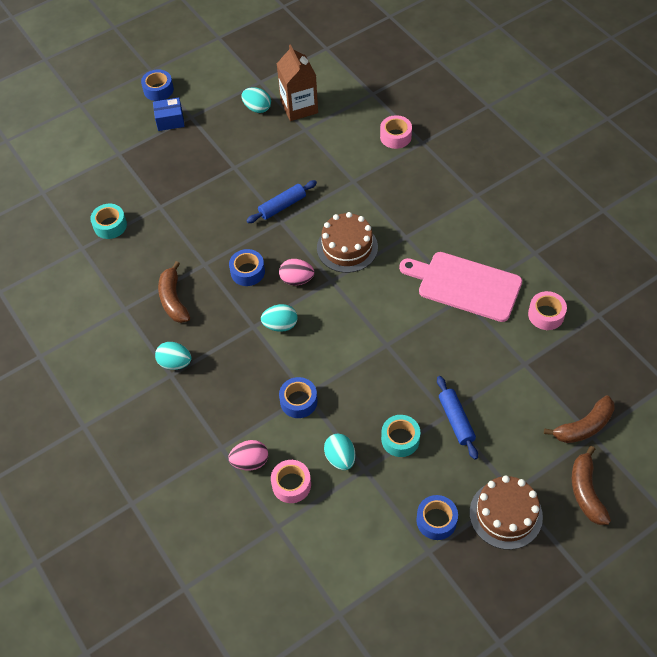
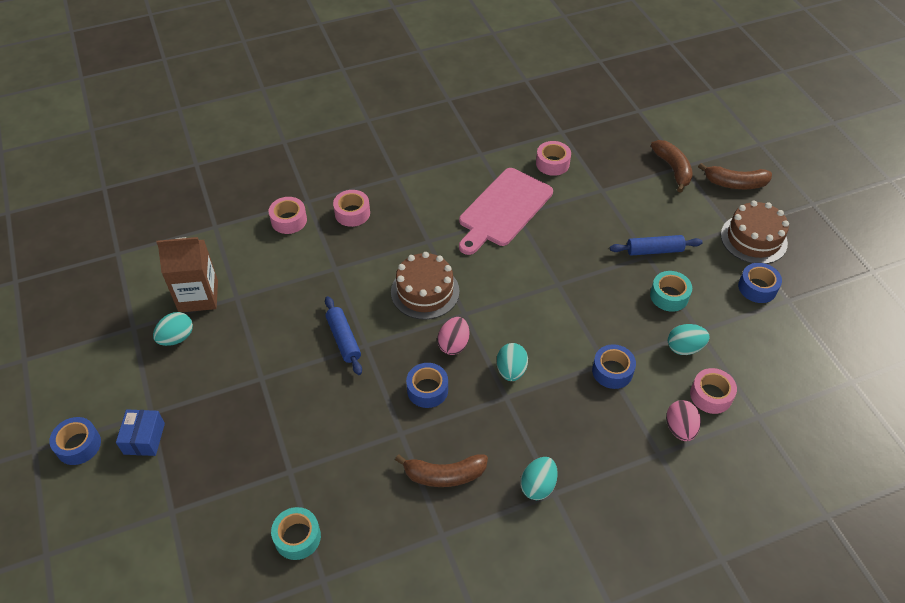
camera: 80 degrees left, 5 degrees down
none -> pink tape [333,190,370,227]

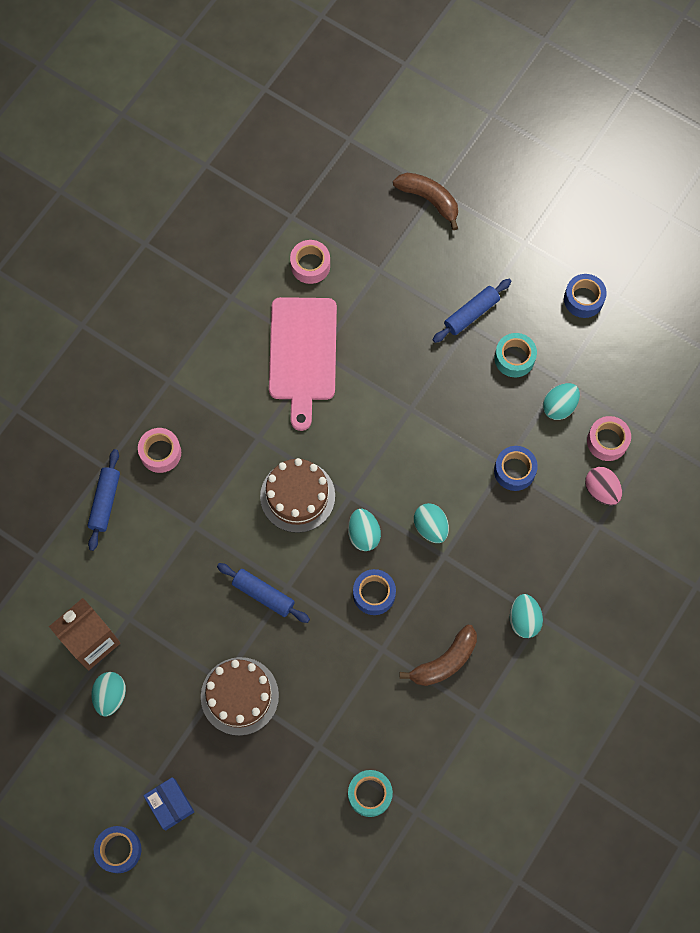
camera: 35 degrees left, 20 degrees up
pink tape [269,197,307,234] -> blue rolling pin [87,449,120,551]
pink egg [437,317,469,355] -> turquoise egg [348,509,381,551]
brown banana [698,163,772,189] -> none
brown cake [721,201,789,264] -> brown cake moved to [201,657,279,736]

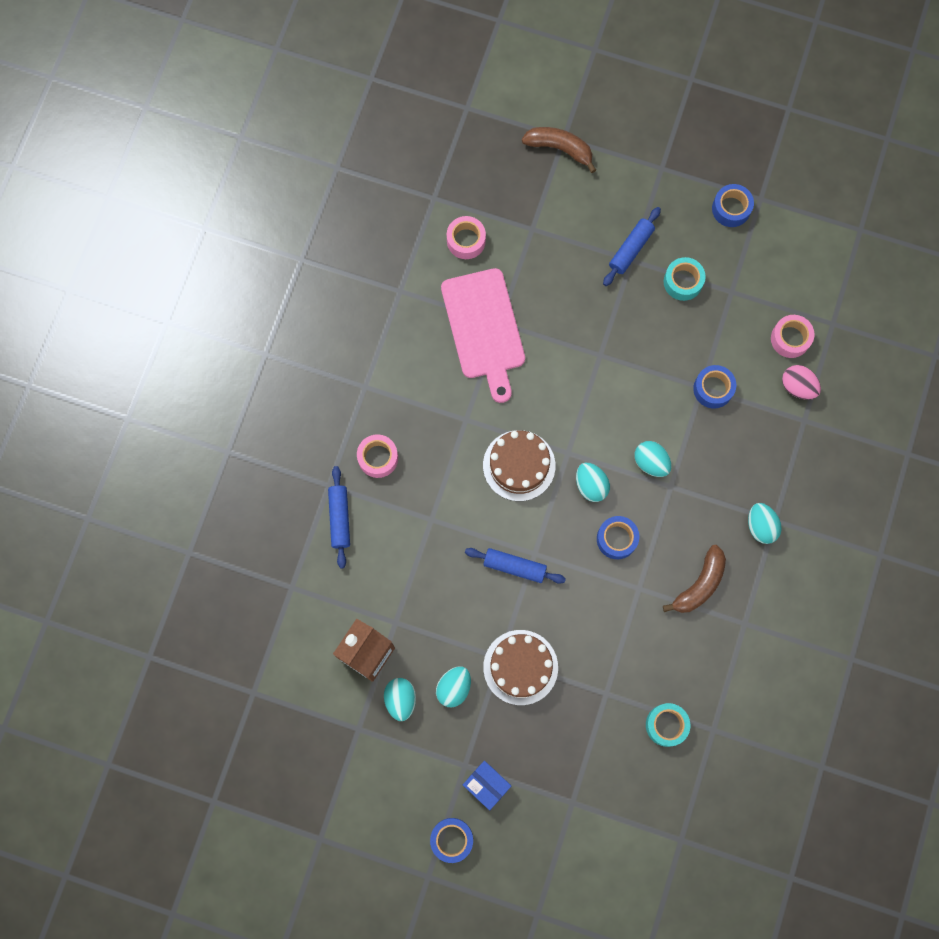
camera: 15 degrees left, 5 degrees up
turquoise egg [543,383,580,420] -> turquoise egg moved to [436,666,471,707]

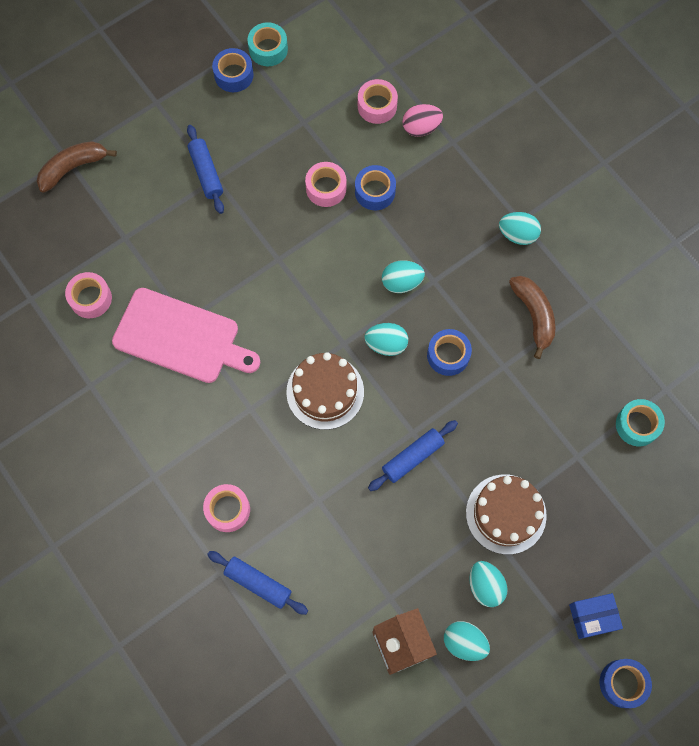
camera: 55 degrees left, 5 degrees down
turquoise tape [664,257,706,301] -> turquoise tape moved to [248,22,288,66]
none -> pink tape [305,162,347,207]

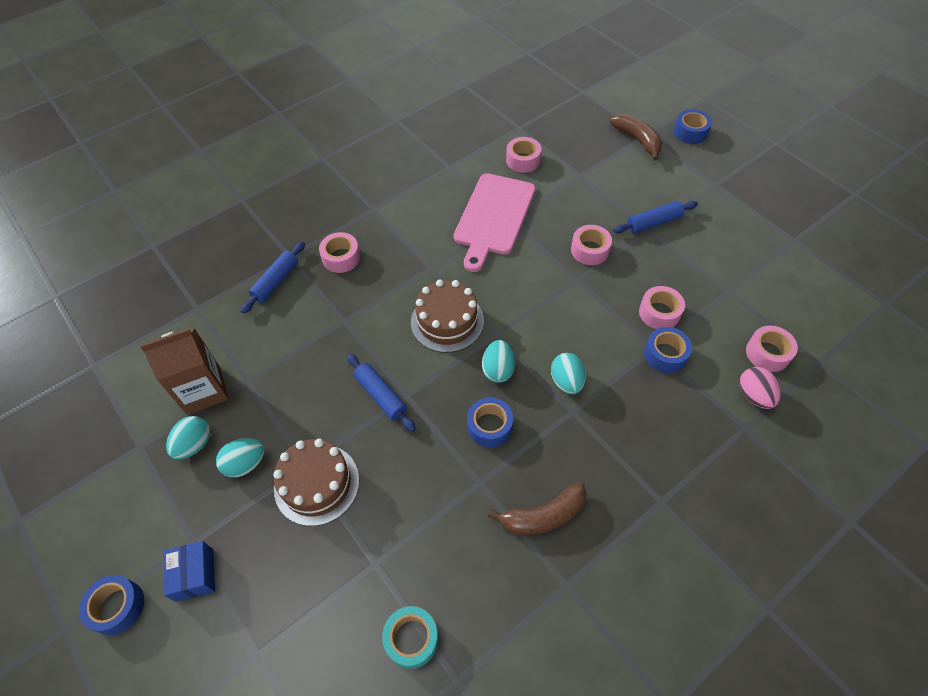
camera: 90 degrees right, 15 degrees down
blue tape [212,48,254,92] -> blue tape moved to [674,109,712,144]
turquoise tape [248,22,288,66] -> none
turquoise egg [499,212,541,245] -> none
none -> pink tape [571,225,612,265]

